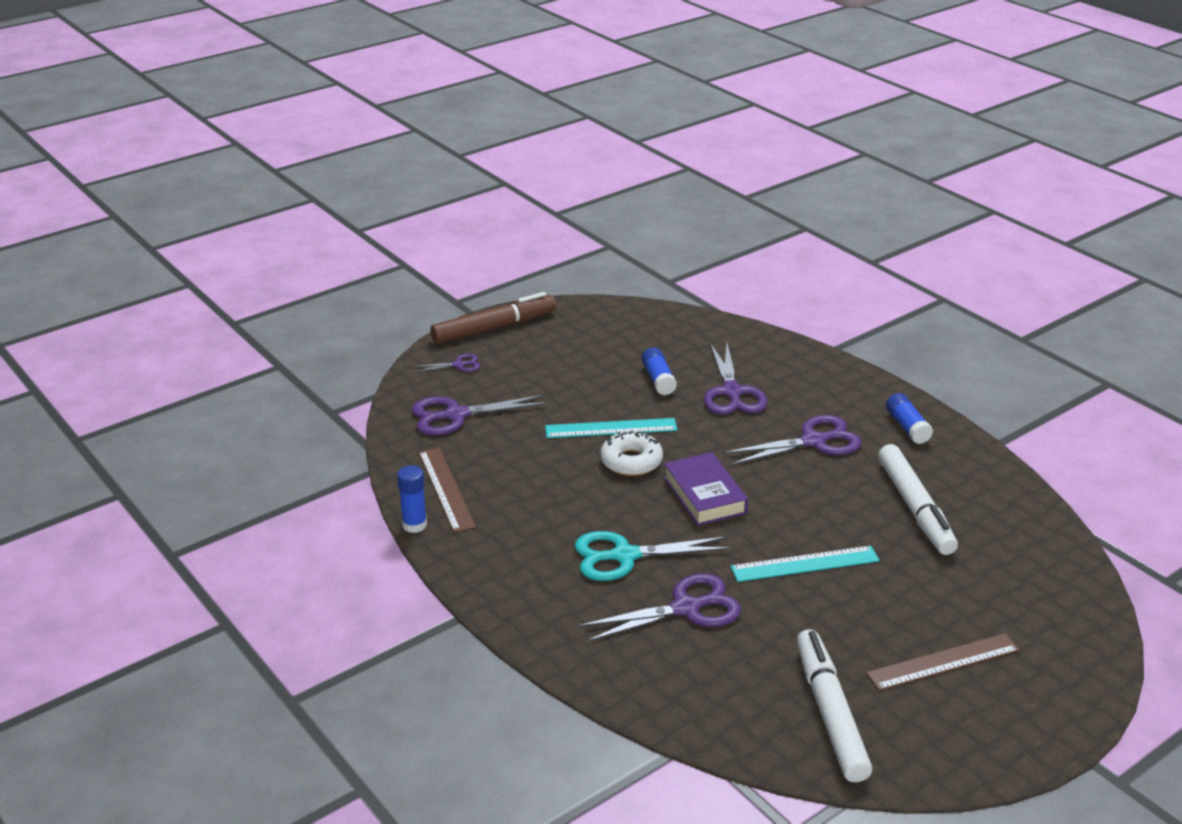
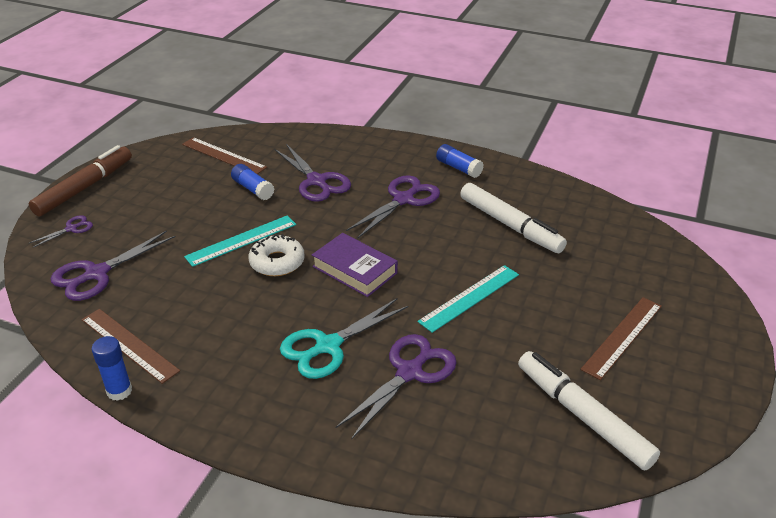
camera: 30 degrees left, 5 degrees up
none -> brown ruler [182,137,267,174]

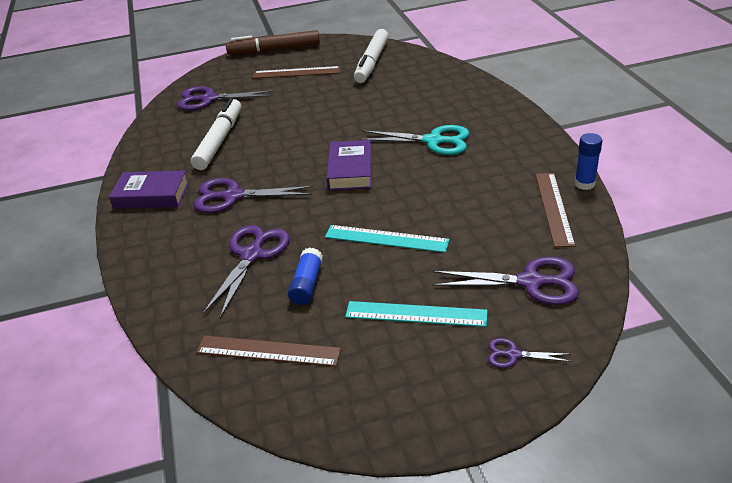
camera: 125 degrees left, 0 degrees up
brown marker [29,145,132,217] -> brown marker moved to [226,30,320,54]
brown ruler [182,137,267,174] -> brown ruler turned 75 degrees counterclockwise [196,336,341,367]
white donut [248,234,305,276] -> none
purple scissors [336,334,457,440] -> purple scissors moved to [177,86,275,111]
turquoise ruler [418,265,519,333] -> turquoise ruler moved to [345,301,487,327]
blue glue stick [436,144,484,178] -> purple book [109,171,189,209]

